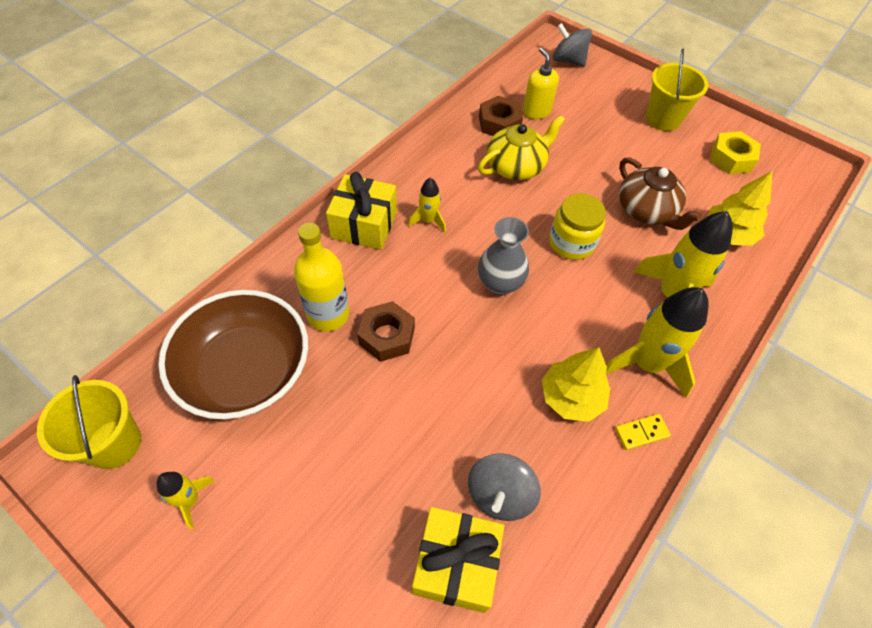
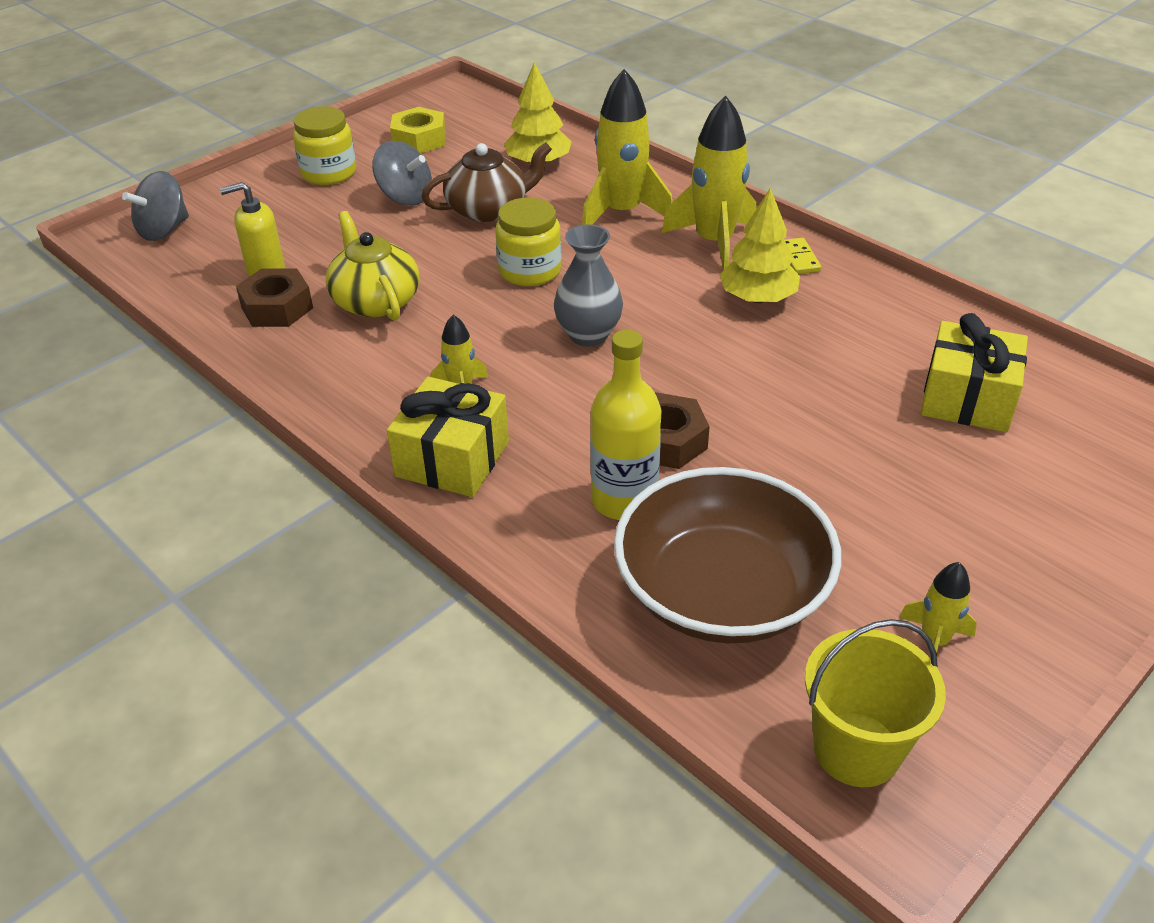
camera: 80 degrees left, 15 degrees down
grey spinning top [468,453,541,521] -> grey spinning top moved to [372,141,432,206]
yellow bucket [646,48,709,131] -> yellow jar [293,107,356,185]

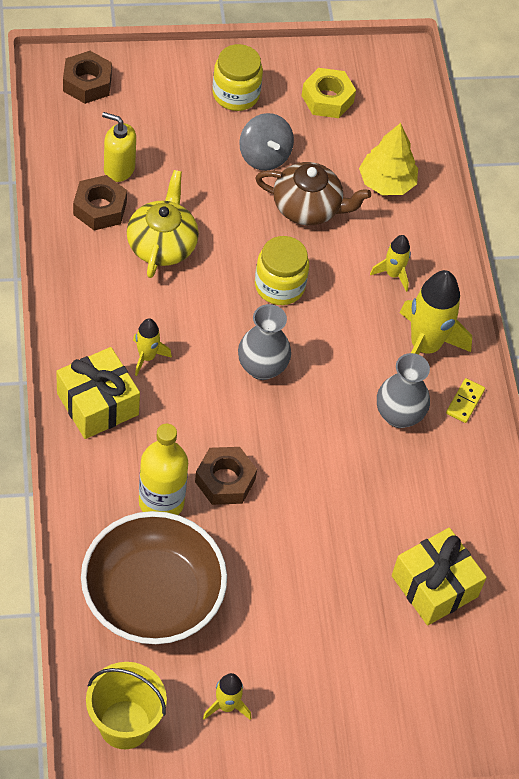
camera: 30 degrees right, 15 degrees up
grey spinning top [122,171,189,241] -> brown nut [63,51,112,104]
yellow rocket [582,69,673,225] -> yellow rocket [370,235,411,292], size x0.52
yellow tree [719,188,800,303] -> grey vase [377,353,430,428]

